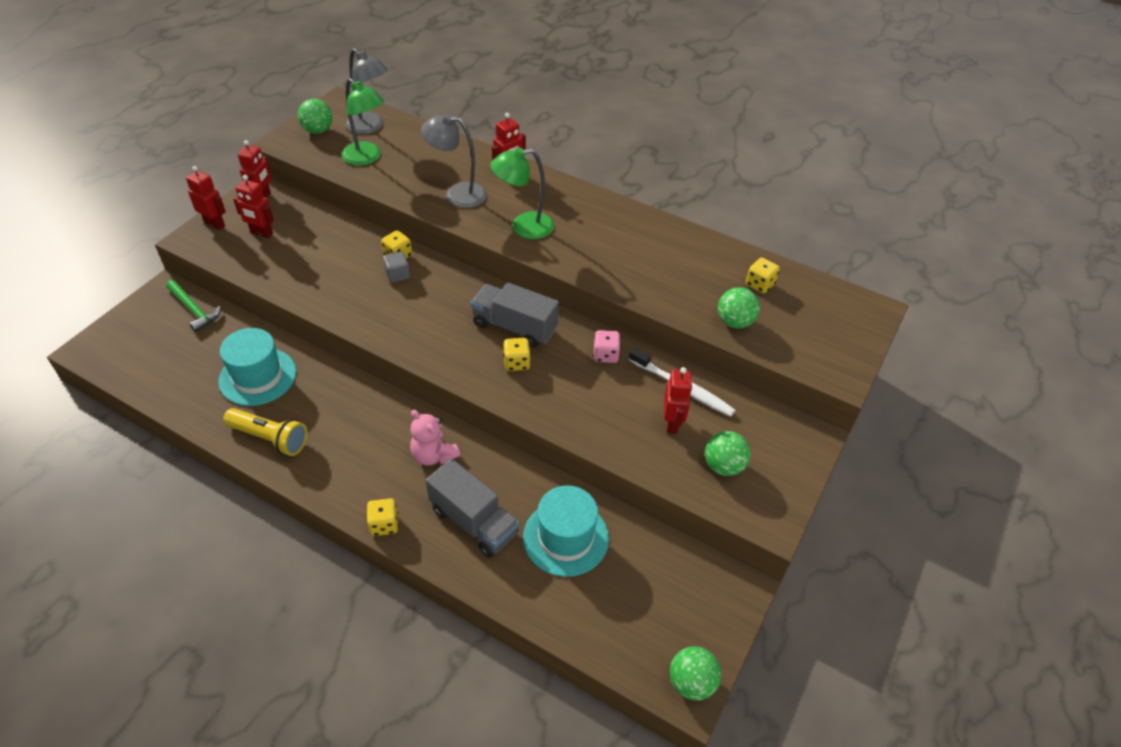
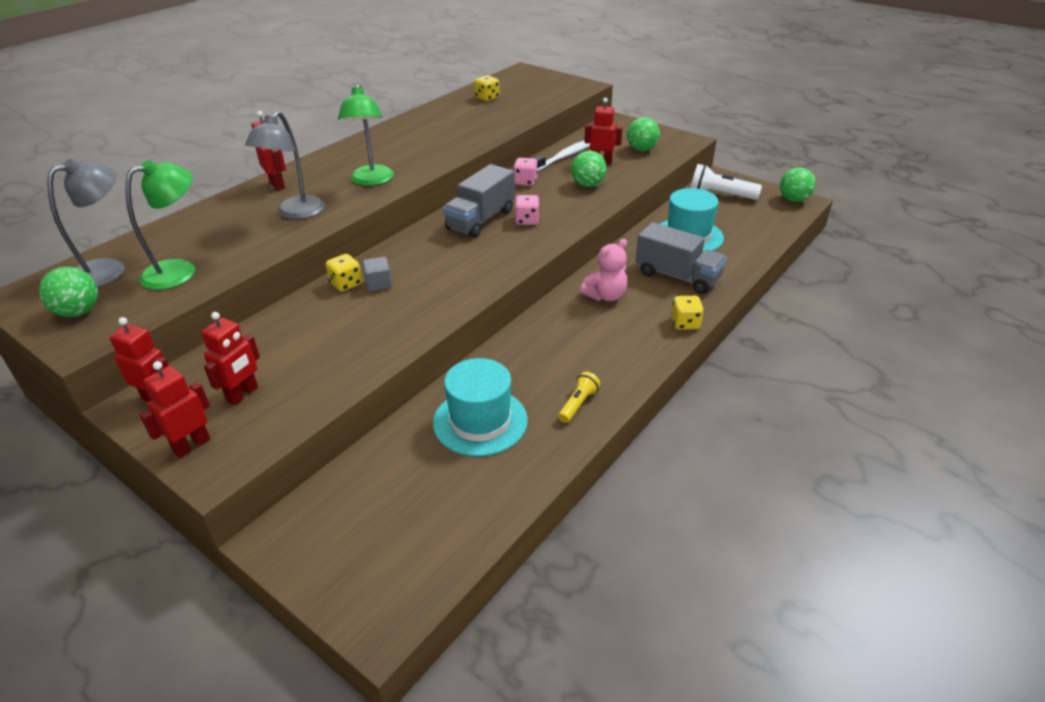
camera: 80 degrees left, 10 degrees down
green hammer [166,280,221,332] -> none
yellow flashlight [223,408,308,456] -> yellow flashlight [558,372,600,423], size x0.59
grey truck [426,459,519,558] -> grey truck turned 75 degrees clockwise [636,222,727,294]
yellow dice [503,338,531,371] -> pink dice [515,195,540,225]
green ball [718,287,760,328] -> green ball moved to [571,151,607,187]
none -> white flashlight [691,164,762,200]

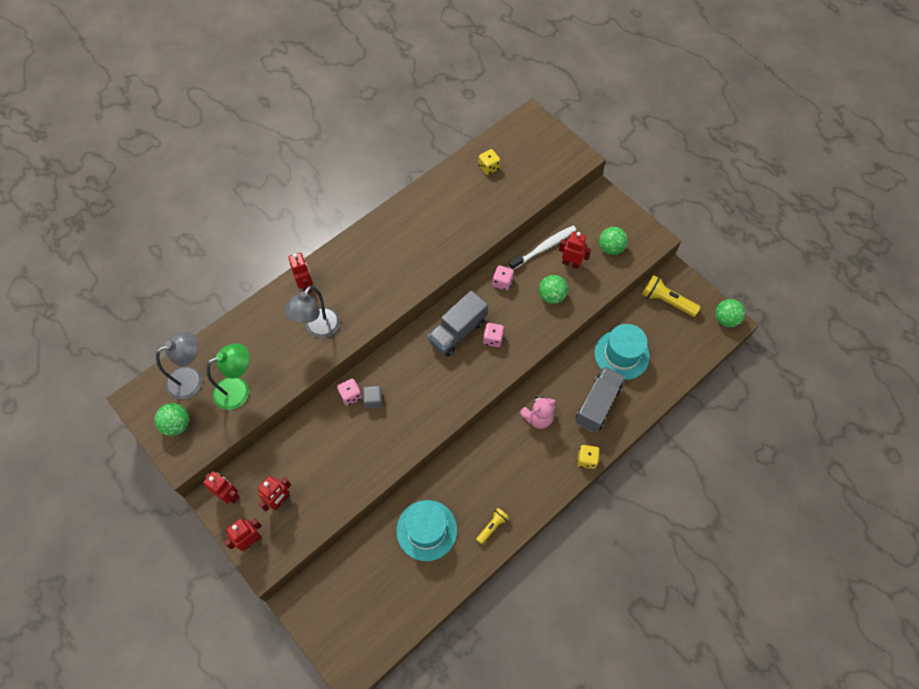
camera: 10 degrees right, 25 degrees up
yellow dice [326,254,362,292] -> pink dice [337,379,362,406]
green lamp [338,83,394,186] -> none
grey truck [636,222,727,294] -> grey truck turned 105 degrees counterclockwise [575,366,625,433]
white flashlight [691,164,762,200] -> yellow flashlight [642,275,700,317]

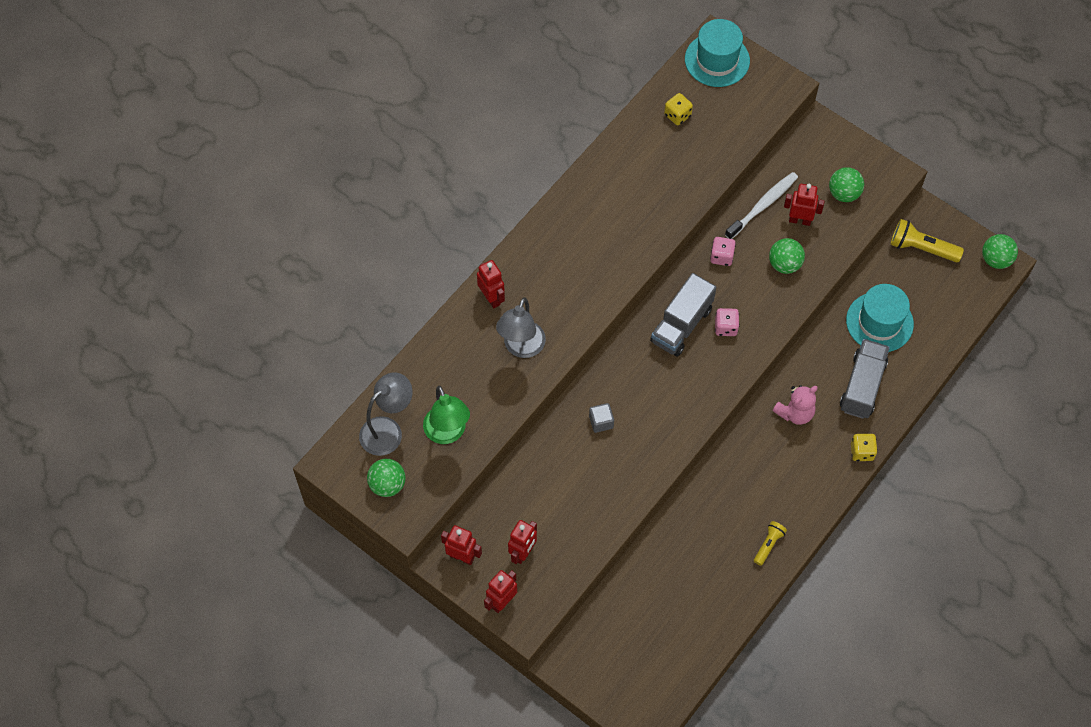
camera: 10 degrees left, 0 degrees up
green lamp [206,343,250,410] -> green lamp turned 105 degrees clockwise [423,386,470,444]
pink dice [337,379,362,406] -> none
turquoise hat [396,500,457,561] -> turquoise hat moved to [685,19,750,87]

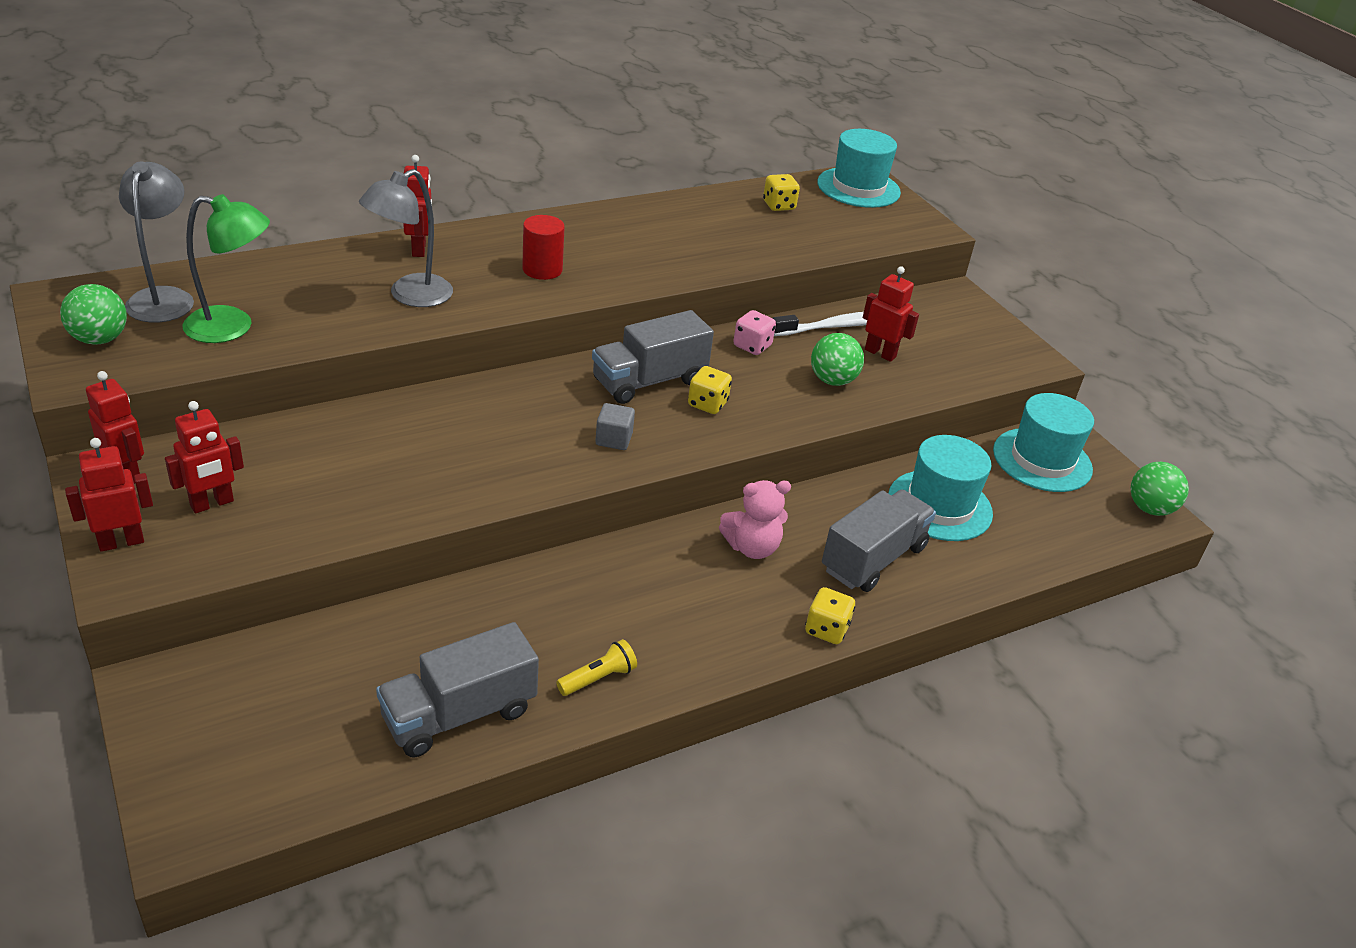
camera: 20 degrees right, 25 degrees down
grey lamp [359,372,413,456] -> grey lamp turned 75 degrees counterclockwise [119,161,194,323]
green lamp [423,386,470,444] -> green lamp turned 90 degrees counterclockwise [182,194,270,343]
grey cube [589,403,614,433] -> grey cube moved to [595,403,635,450]
pink dice [715,308,739,336] -> yellow dice [688,366,732,414]
green ball [829,167,864,202] -> none
yellow flashlight [891,219,964,262] -> turquoise hat [993,393,1094,492]
none -> grey truck [376,622,539,757]
none -> red cylinder [522,215,565,280]

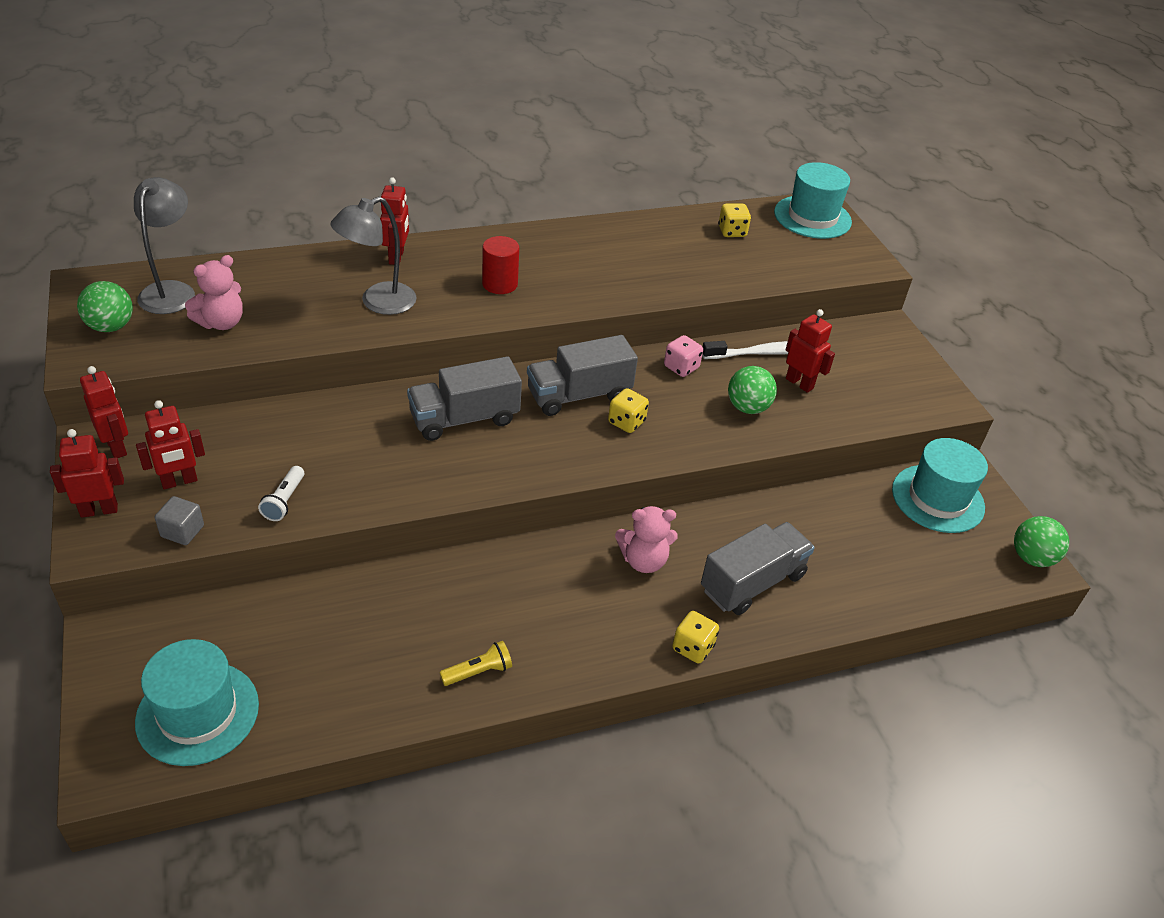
camera: 10 degrees right, 5 degrees up
green lamp [182,194,270,343] -> pink teddy bear [185,255,243,330]
grey truck [376,622,539,757] -> grey truck moved to [407,356,522,441]
grey cube [595,403,635,450] -> grey cube moved to [155,496,204,545]
turquoise hat [888,435,993,541] -> turquoise hat moved to [135,639,259,766]
none -> white flashlight [258,466,304,521]

